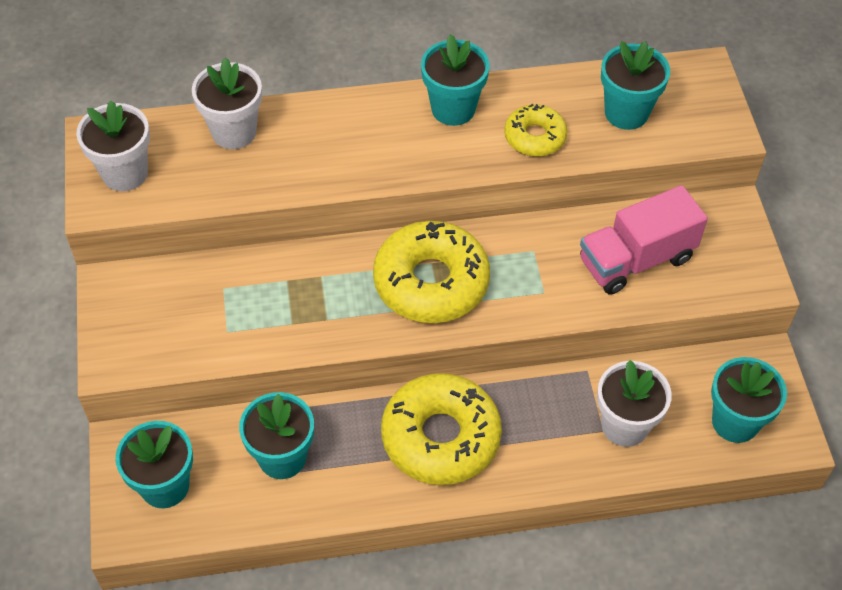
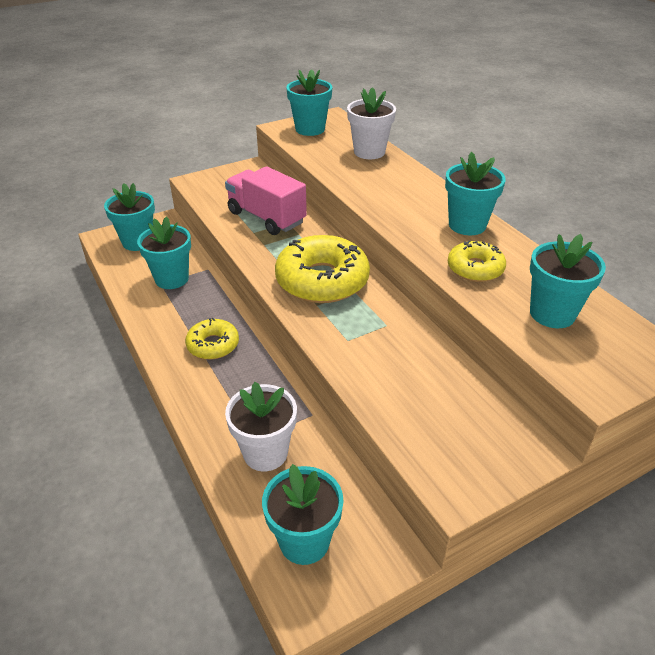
camera: 70 degrees right, 15 degrees down
white flower pot [76,101,150,191] -> turquoise flower pot [286,69,332,136]
yellow donut [381,373,502,485] -> yellow donut [185,318,239,359], size x0.55
pink truck [580,185,708,295] -> pink truck moved to [225,166,307,235]

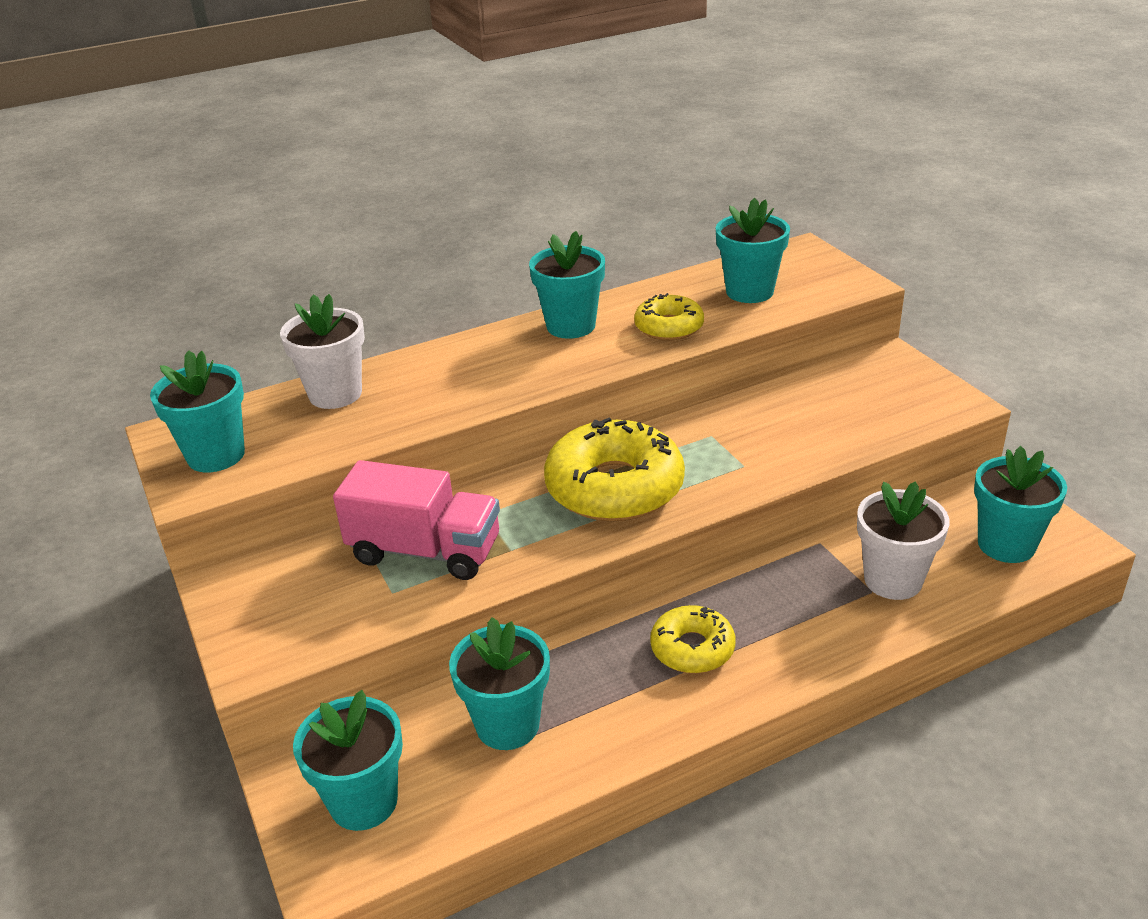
camera: 85 degrees left, 5 degrees down
pink truck [225,166,307,235] -> pink truck turned 120 degrees counterclockwise [333,460,500,580]

